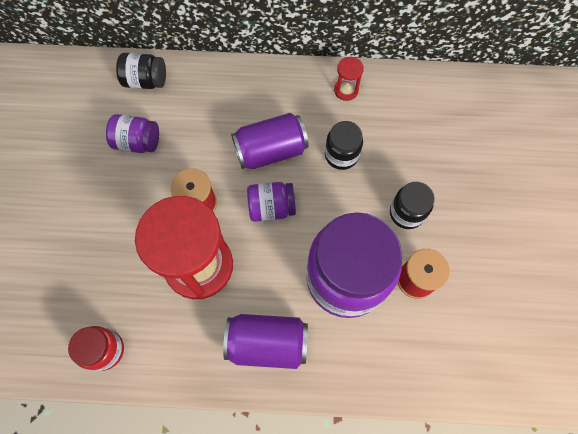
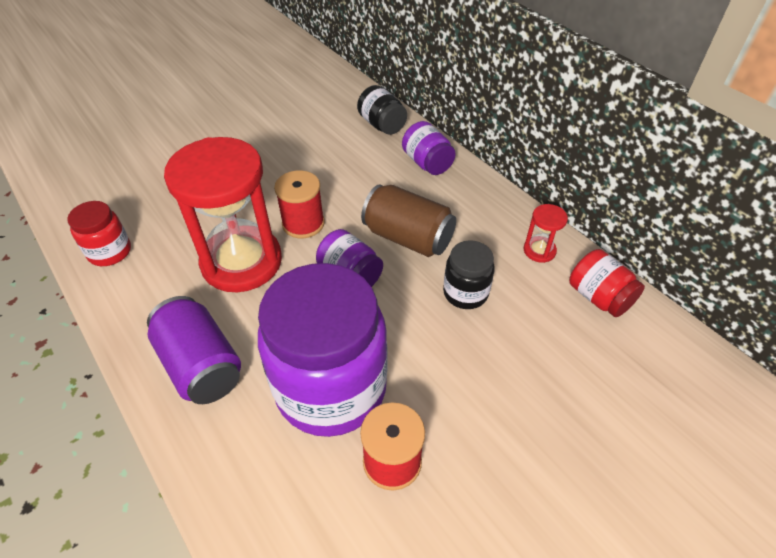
camera: 50 degrees right, 20 degrees down
purple jar [106,114,159,153] -> purple jar moved to [402,121,456,175]
purple can [231,113,309,169] -> brown can [361,184,456,257]
black jar [390,182,435,229] -> none
none -> red jar [569,249,645,317]

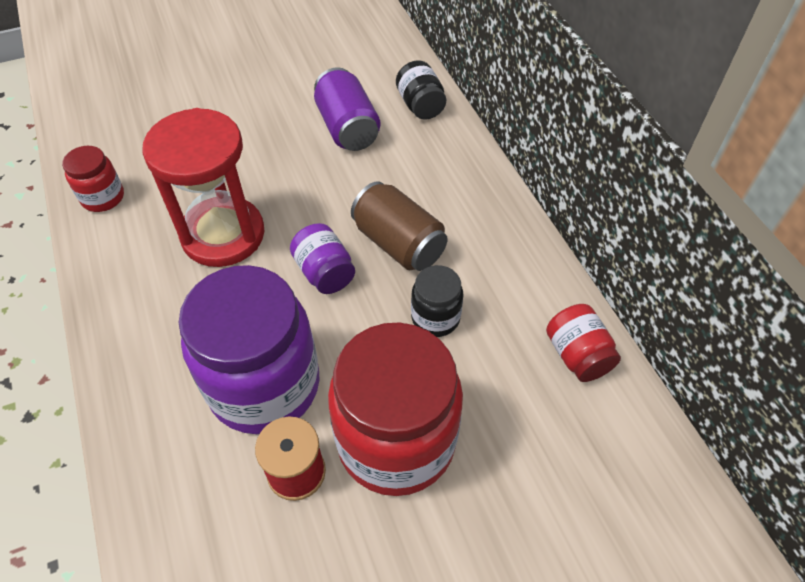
camera: 15 degrees right, 5 degrees up
purple can [147,296,241,404] -> purple can moved to [314,67,380,151]
red spool [274,170,325,238] -> none
purple jar [402,121,456,175] -> none
red hourglass [524,204,568,263] -> none
none -> red jar [328,322,463,496]

